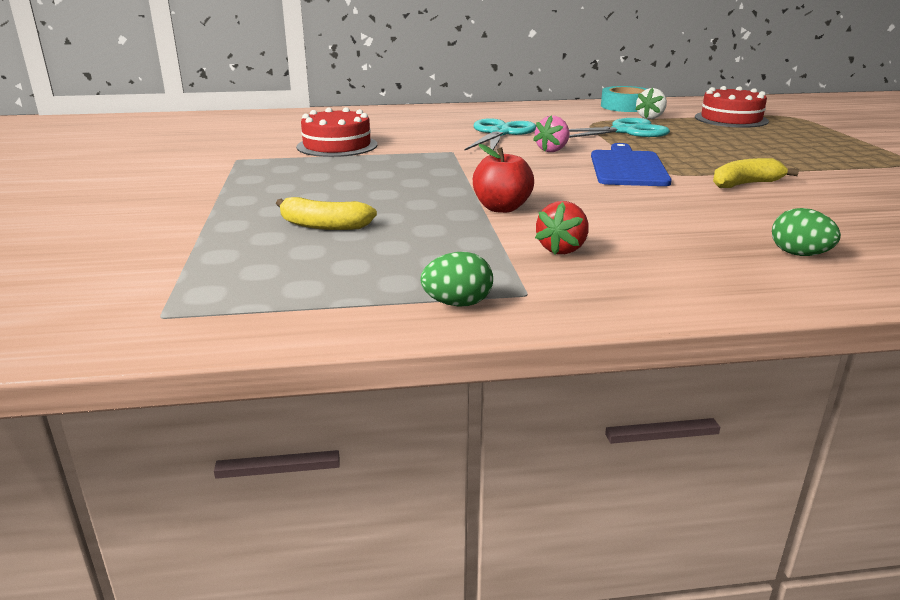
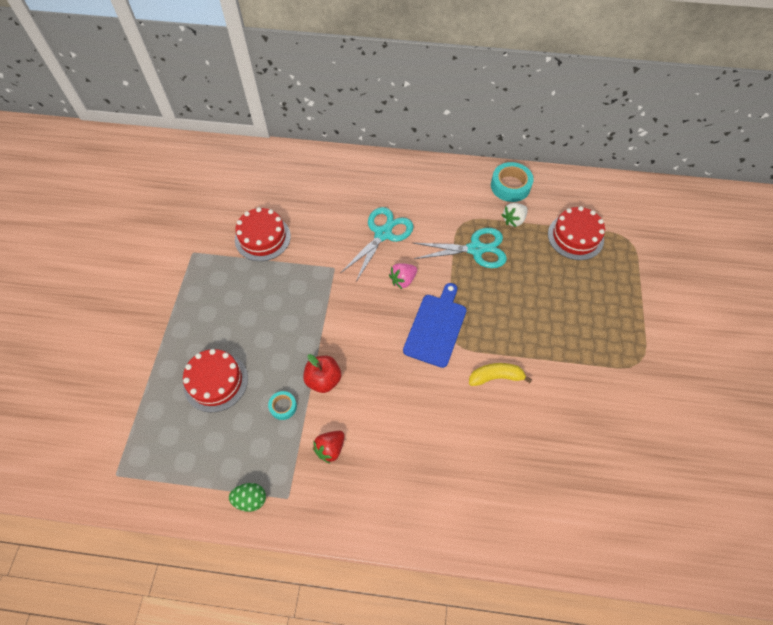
camera: 15 degrees right, 35 degrees up
yellow banana [276,197,377,230] -> red cake [183,349,248,412]
green egg [772,208,841,256] -> none
none -> turquoise tape [268,391,297,420]

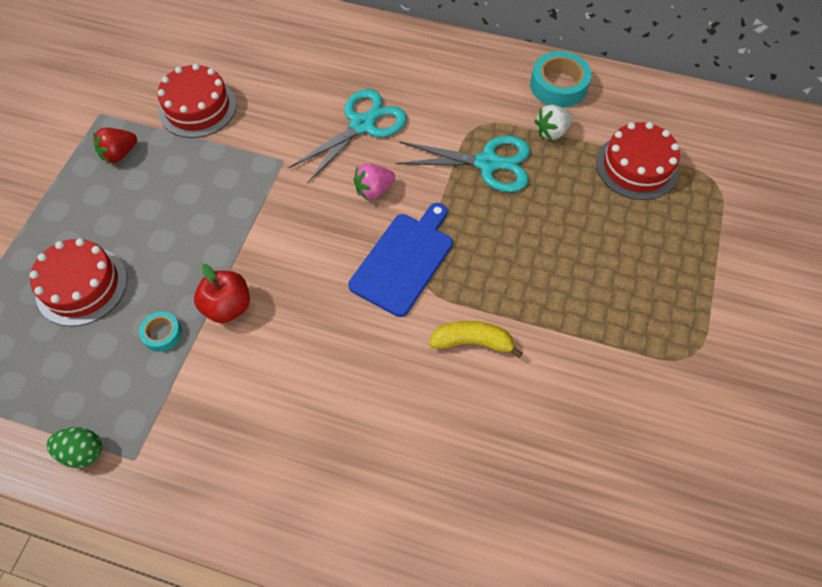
camera: 10 degrees right, 0 degrees up
red strawberry [313,431,345,464] -> red strawberry moved to [93,128,137,163]

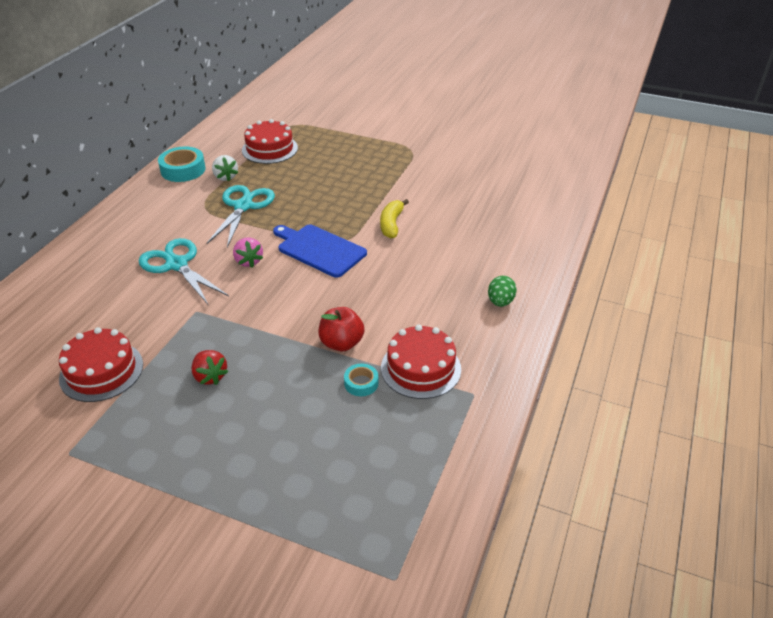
camera: 85 degrees left, 20 degrees down
red cake [30,238,127,326] -> red cake moved to [381,324,461,399]
green egg [47,427,102,468] -> green egg moved to [488,276,517,307]
red strawberry [93,128,137,163] -> red strawberry moved to [191,350,229,385]

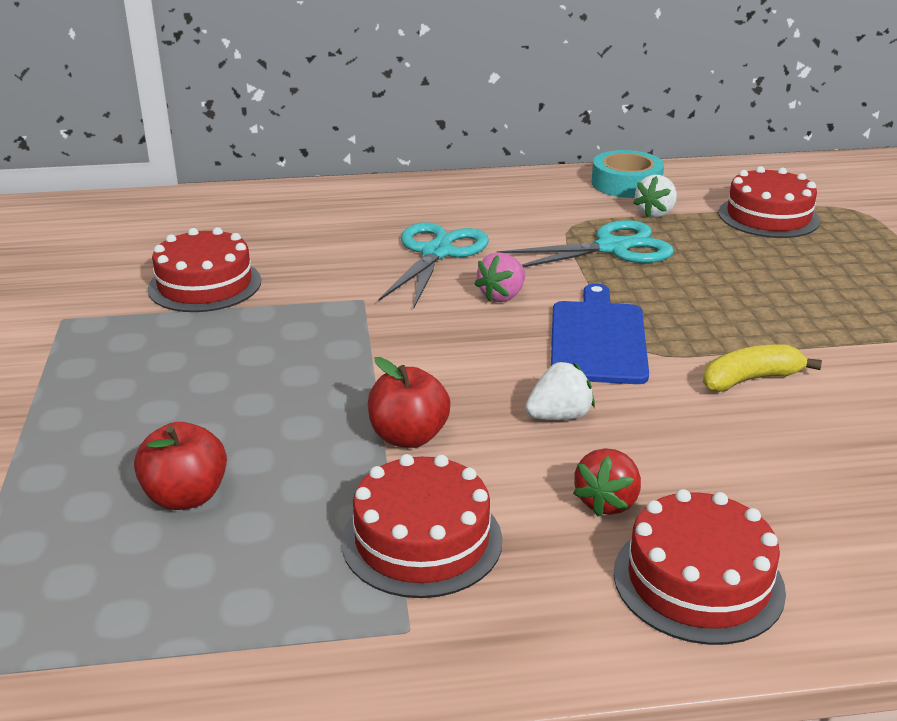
camera: 60 degrees right, 10 degrees down
red strawberry [191,350,229,385] -> red strawberry moved to [573,448,641,516]
turquoise tape [344,364,378,396] -> none
green egg [488,276,517,307] -> red cake [614,489,786,645]
none -> red apple [134,422,227,510]
none -> white strawberry [525,362,595,420]

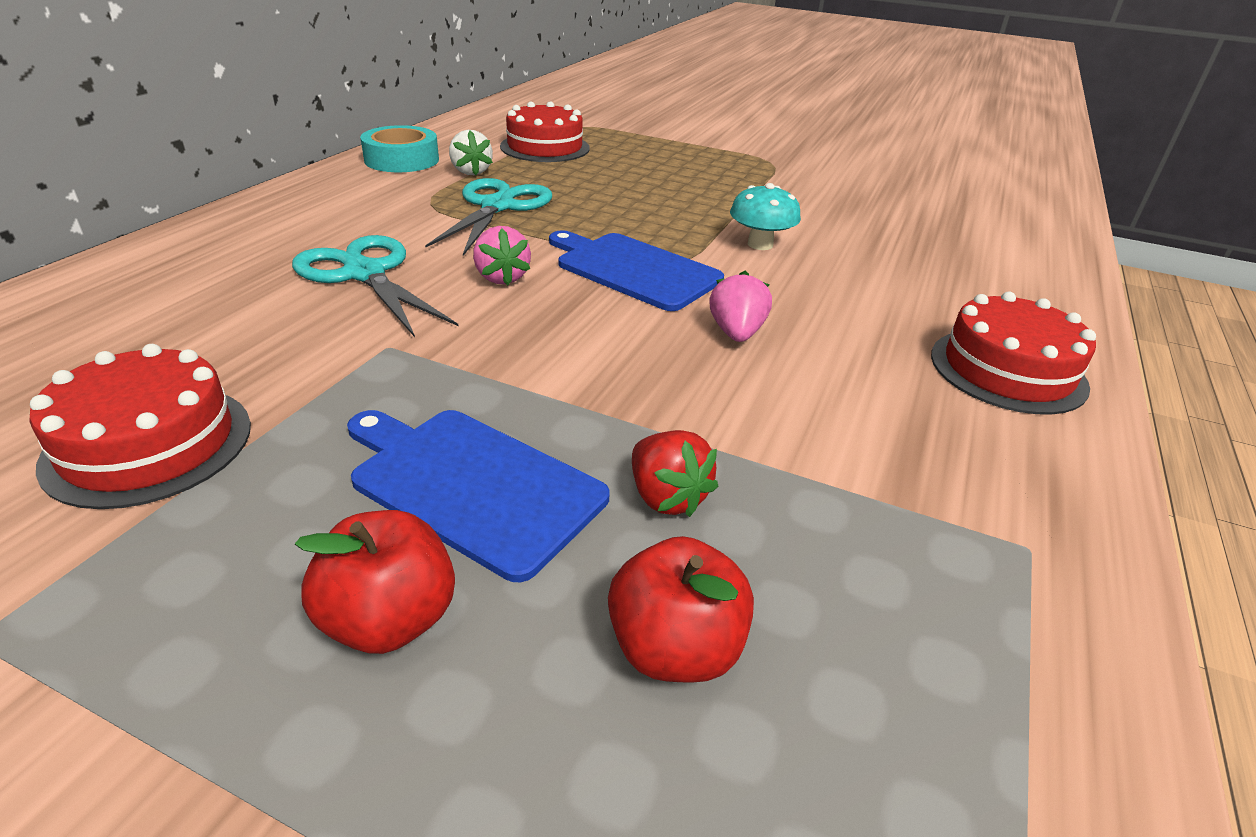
camera: 60 degrees left, 5 degrees up
red cake [342,454,502,598] -> none
red apple [368,357,451,448] -> red apple moved to [295,510,455,654]
white strawberry [525,362,595,420] -> pink strawberry [709,271,772,342]
red strawberry [573,448,641,516] -> red strawberry moved to [632,430,718,517]
yellow banana [703,344,822,392] -> turquoise mushroom [730,183,801,250]
none -> blue cutting board [347,410,610,582]

